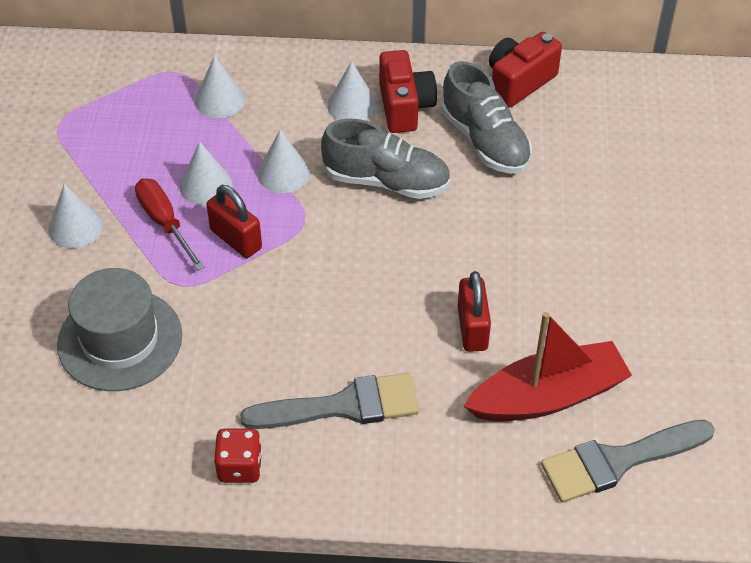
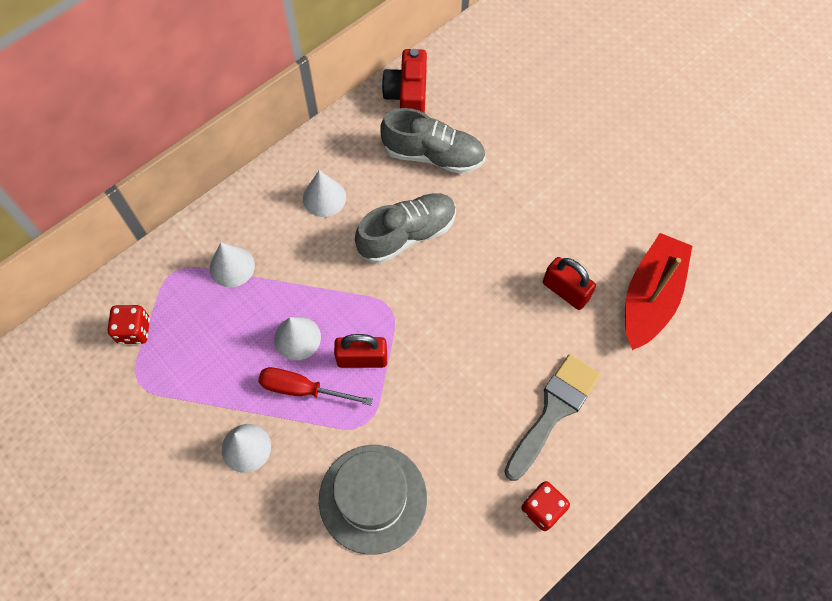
camera: 45 degrees left, 15 degrees up
white cone [257,130,310,193] -> none
red camera [379,50,437,133] -> none
grey brush [541,420,715,503] -> none
none -> red dice [108,305,150,344]

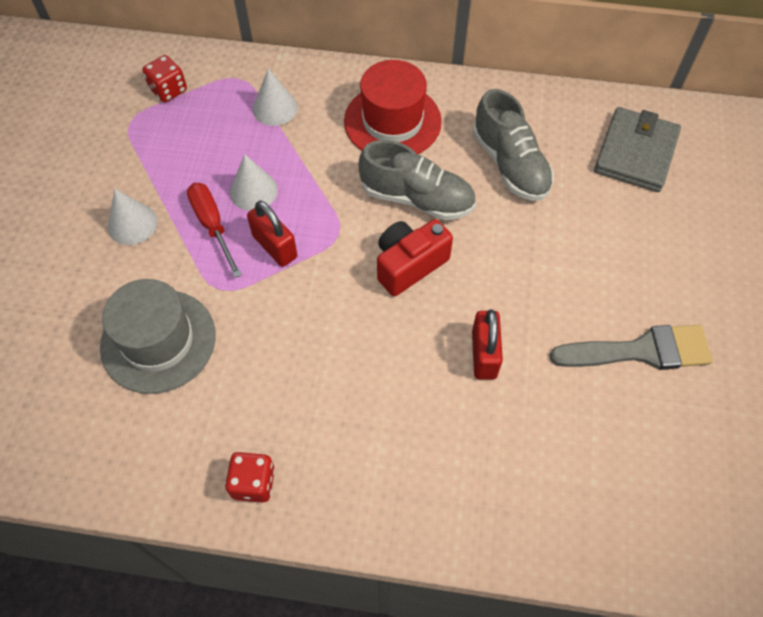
camera: 50 degrees right, 5 degrees down
white cone [303,170,346,217] -> red hat [344,60,442,154]
red camera [382,49,427,113] -> red camera moved to [377,219,453,297]
grey brush [504,354,601,481] -> grey brush moved to [550,325,713,370]
red boat [625,233,692,350] -> none
none -> grey wallet [594,107,681,192]

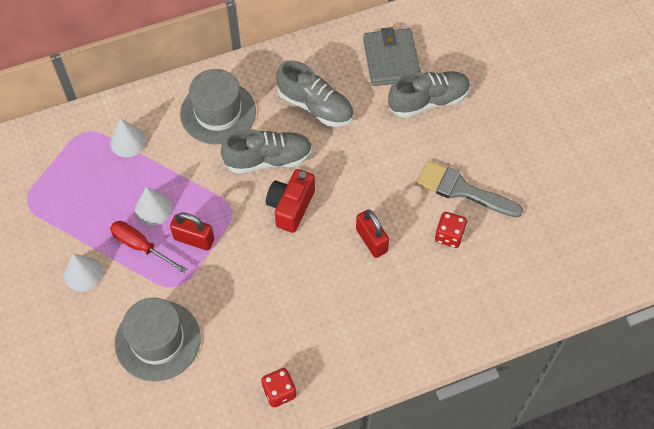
camera: 30 degrees left, 0 degrees up
red dice [143,55,187,102] -> red dice moved to [435,212,467,248]
red hat [344,60,442,154] -> grey hat [180,69,256,144]
grey brush [550,325,713,370] -> grey brush turned 120 degrees counterclockwise [416,161,523,218]
none -> grey shoe [388,71,470,118]

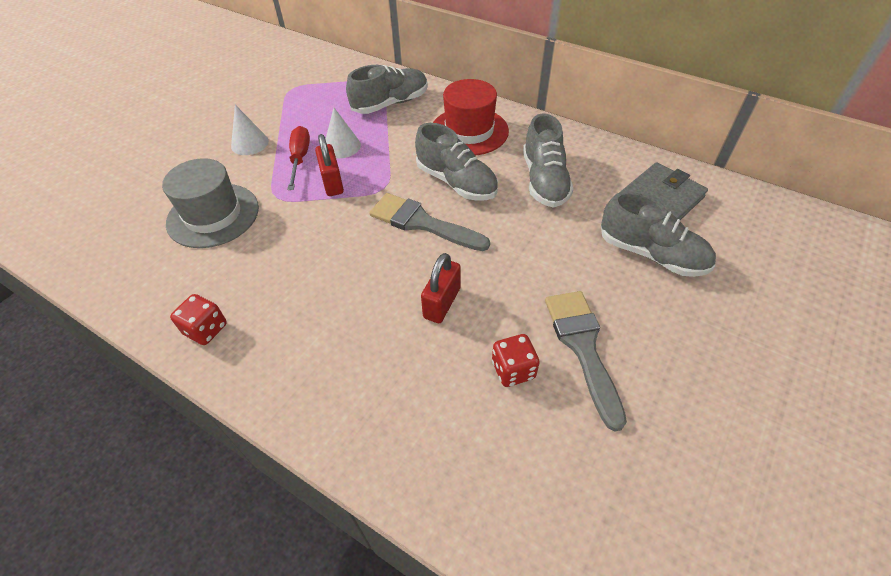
camera: 55 degrees right, 10 degrees down
white cone [110,118,146,157] -> grey shoe [346,65,428,114]
grey hat [180,69,256,144] -> red hat [433,79,509,155]
red camera [266,169,315,233] -> grey brush [369,193,490,251]

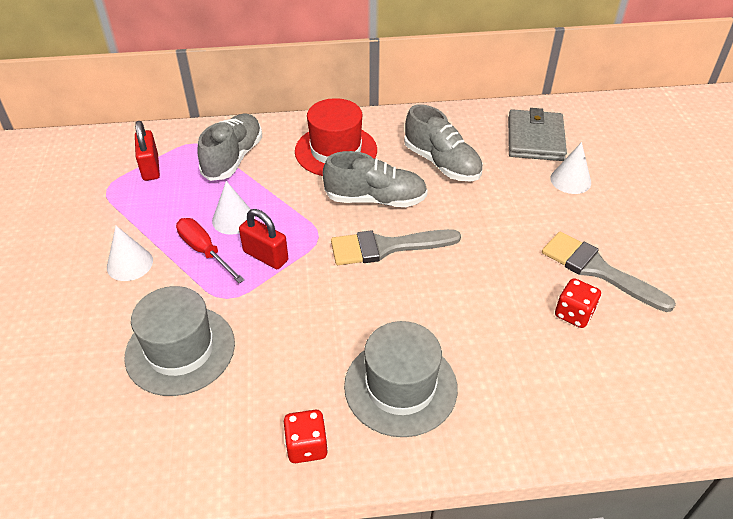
camera: 40 degrees left, 5 degrees down
red padlock [421,253,461,323] -> red padlock moved to [135,121,160,181]
grey shoe [601,192,716,277] -> white cone [550,142,591,194]
none -> grey hat [344,321,458,437]

